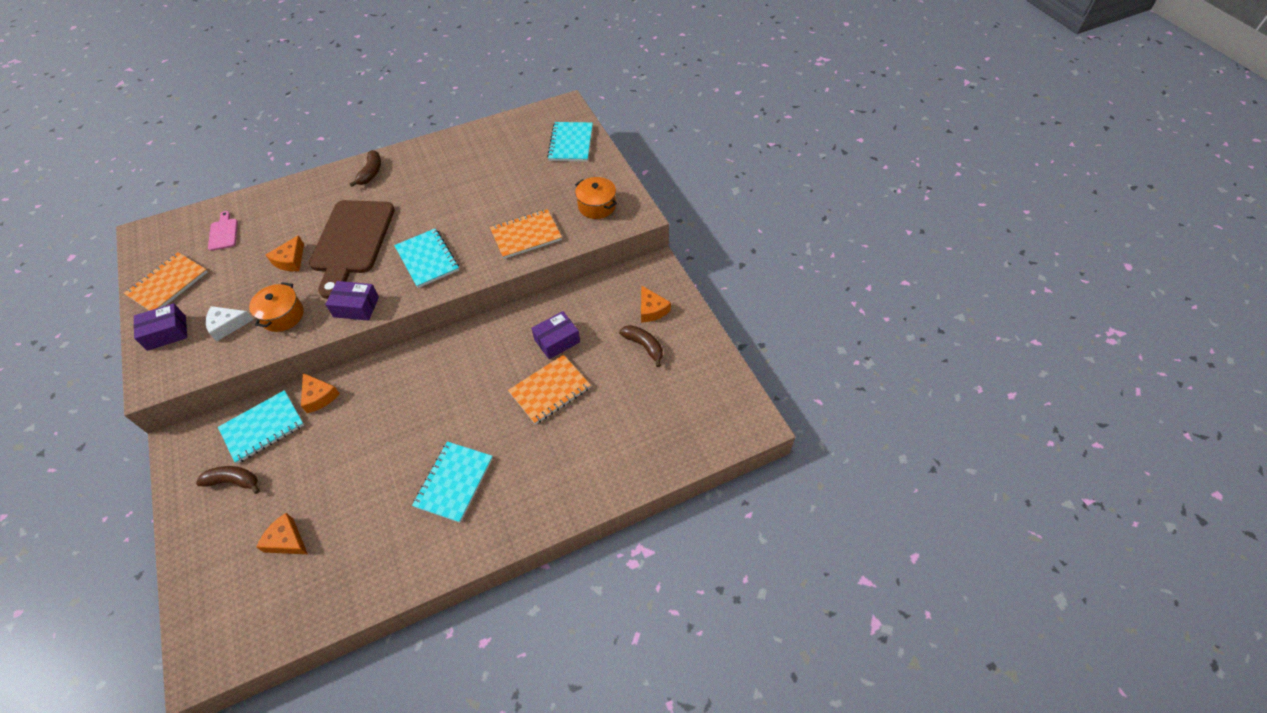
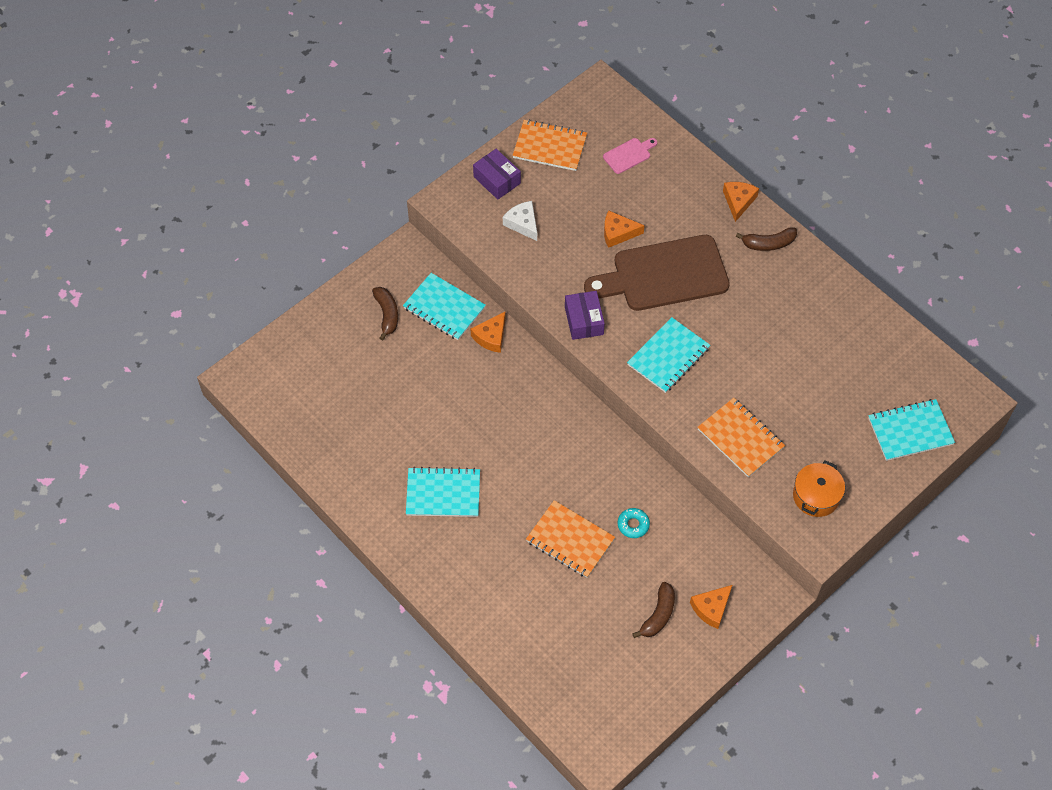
camera: 70 degrees right, 5 degrees up
orange pot [249,282,304,332] -> none
orange cheese [256,513,308,554] -> orange cheese moved to [723,182,759,222]
purple box [531,311,580,359] -> turquoise donut [618,508,650,538]

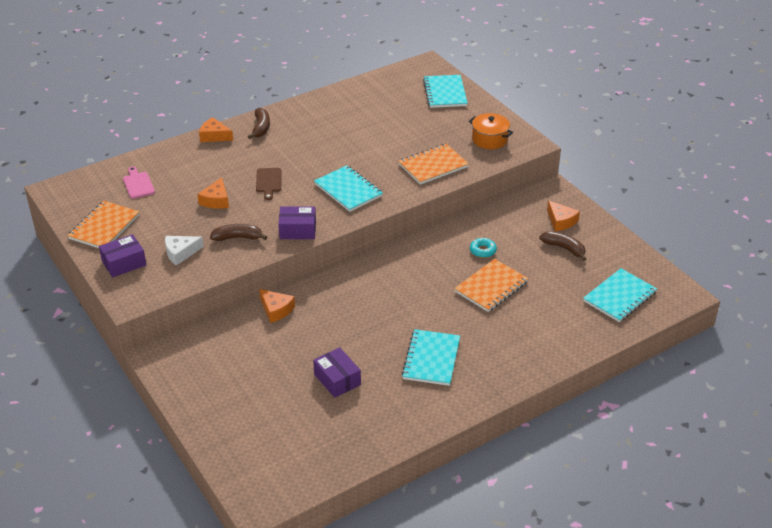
camera: 80 degrees left, 20 degrees down
brown banana [372,287,398,341] -> brown banana moved to [210,224,267,241]
turquoise notebook [403,273,486,340] -> turquoise notebook moved to [583,268,657,322]
brown cutting board [584,235,730,311] -> brown cutting board [256,168,282,200], size x0.42
none -> purple box [313,347,361,398]

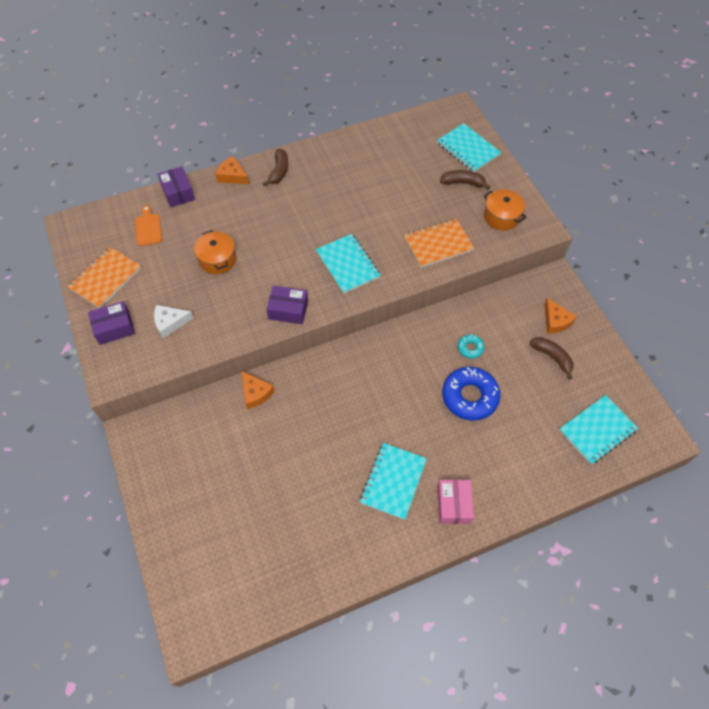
camera: 10 degrees right, 20 degrees up
pink cutting board [123,166,155,199] -> orange cutting board [135,206,162,246]
orange cheese [197,177,229,209] -> orange pot [194,230,236,274]
brown banana [210,224,267,241] -> brown banana moved to [440,170,490,189]
brown cutting board [256,168,282,200] -> none
purple box [313,347,361,398] -> purple box moved to [157,166,195,207]
turquoise notebook [423,75,468,108] -> turquoise notebook turned 45 degrees counterclockwise [437,123,501,172]
orange notebook [454,259,529,312] -> blue donut [442,367,501,421]
none -> pink box [437,480,474,524]

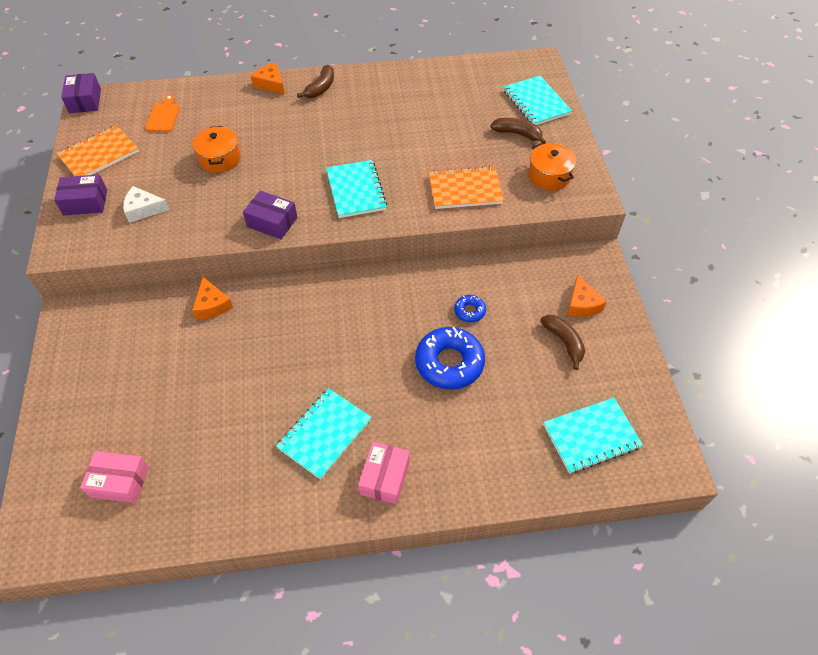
camera: 15 degrees right, 5 degrees down
purple box [157,166,195,207] -> purple box moved to [61,73,101,113]
turquoise donut [458,334,485,359] -> blue donut [454,295,486,322]
none -> pink box [80,451,149,503]

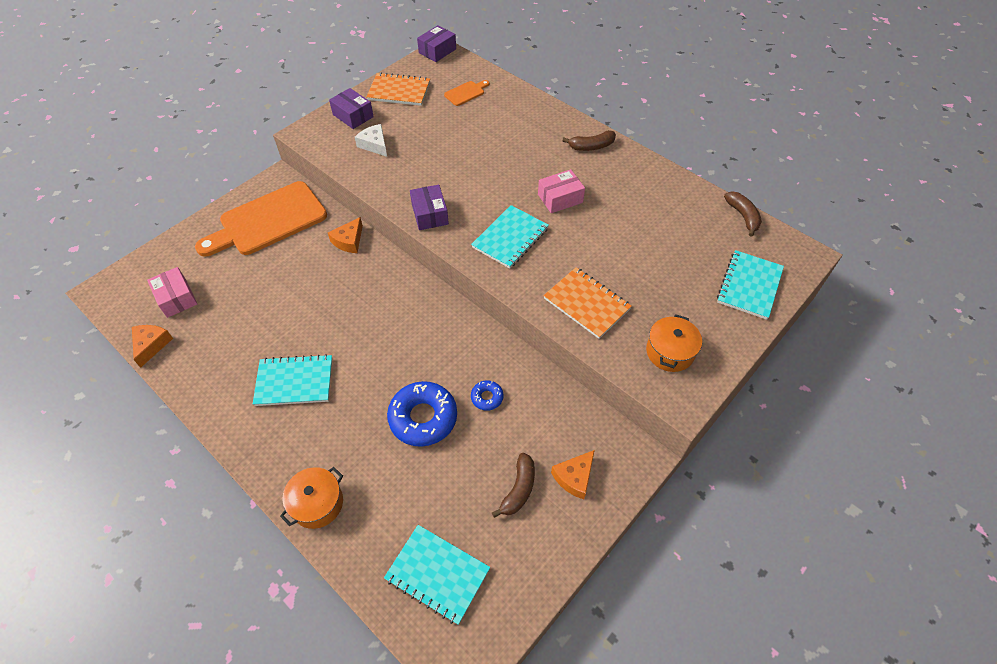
camera: 50 degrees right, 0 degrees up
orange pot [192,126,241,173] -> orange pot moved to [280,467,343,529]
orange cheese [251,63,285,94] -> orange cheese moved to [132,325,173,368]
pink box [358,442,410,504] -> pink box moved to [538,169,585,213]
brown banana [490,118,546,144] -> brown banana moved to [724,191,762,237]
none -> orange cutting board [195,181,327,257]

